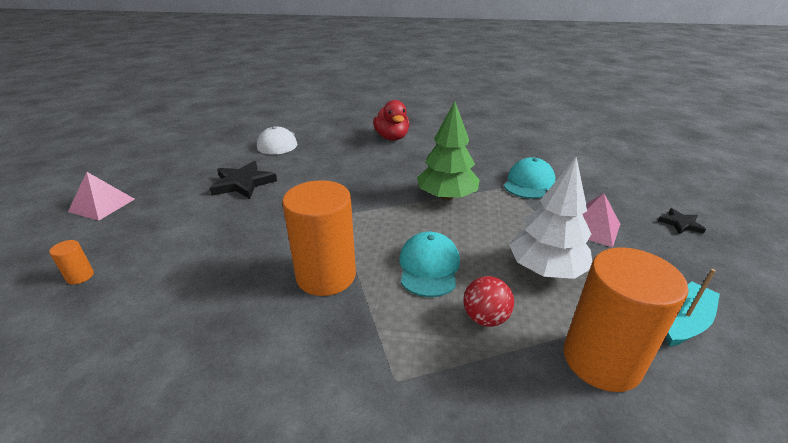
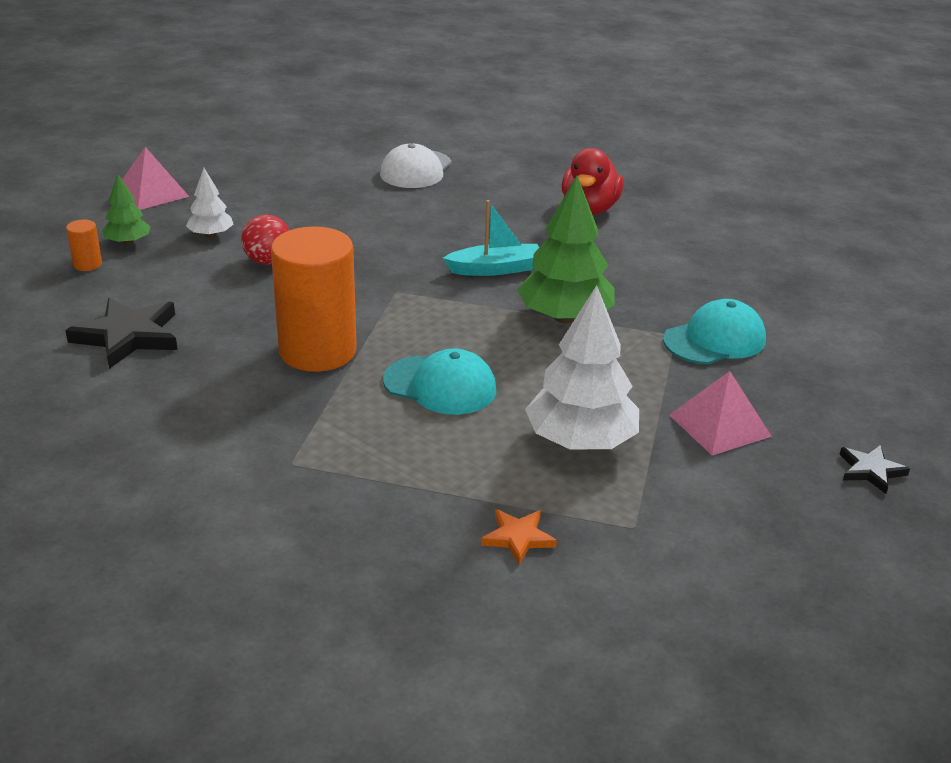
camera: 30 degrees right, 0 degrees up
black star [209,161,277,199] -> black star moved to [65,297,178,369]
turquoise cap [399,232,460,297] -> turquoise cap turned 75 degrees clockwise [383,348,496,415]
red ball [464,276,514,327] -> red ball moved to [241,214,289,265]
orange cylinder [563,248,689,392] -> orange star [481,509,557,565]
turquoise boat [666,269,720,347] -> turquoise boat moved to [443,200,539,276]
none -> green tree [102,174,151,245]
none -> white tree [186,168,233,238]

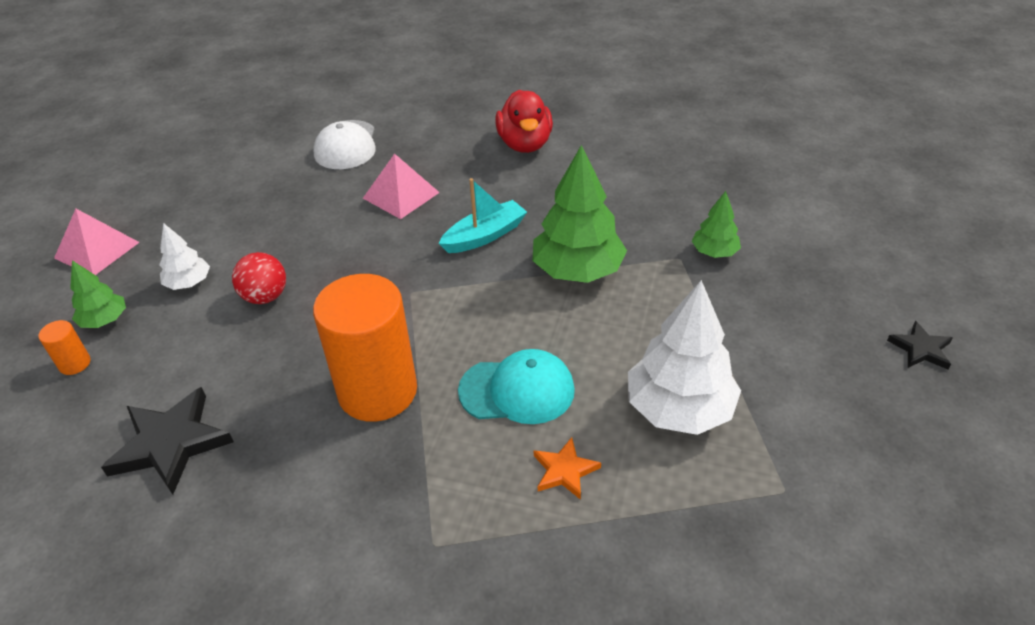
camera: 20 degrees left, 10 degrees up
orange star [481,509,557,565] -> orange star moved to [534,437,601,500]
turquoise cap [663,299,766,364] -> green tree [692,191,741,258]
pink pyramid [669,371,772,455] -> pink pyramid moved to [363,153,440,219]

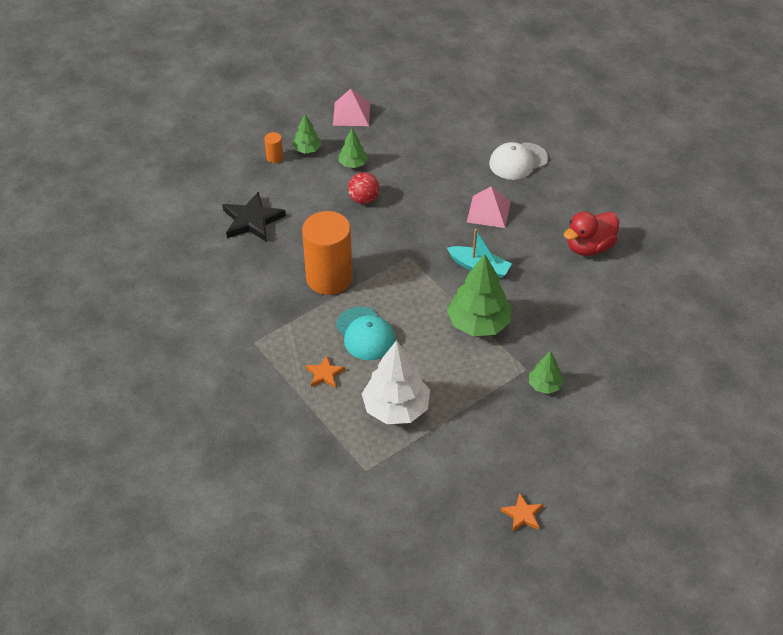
camera: 60 degrees right, 5 degrees up
white tree [159,223,210,290] -> green tree [338,129,368,168]
black star [887,321,953,369] -> orange star [500,493,543,531]

